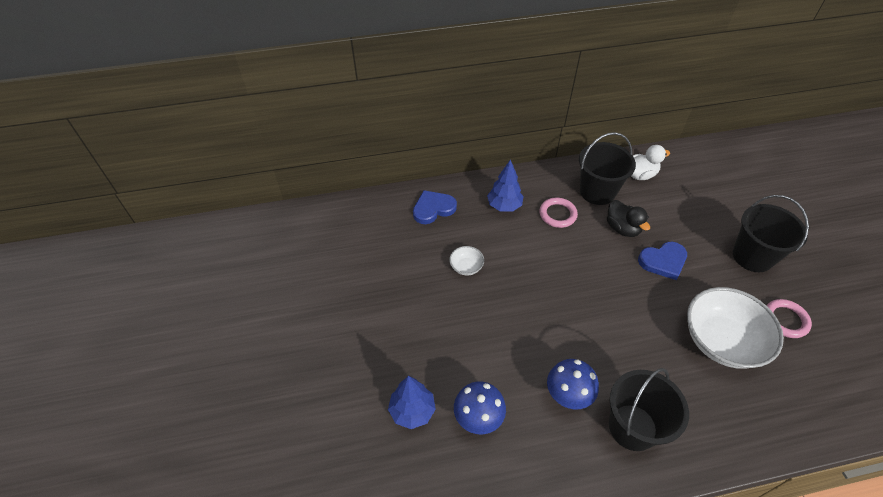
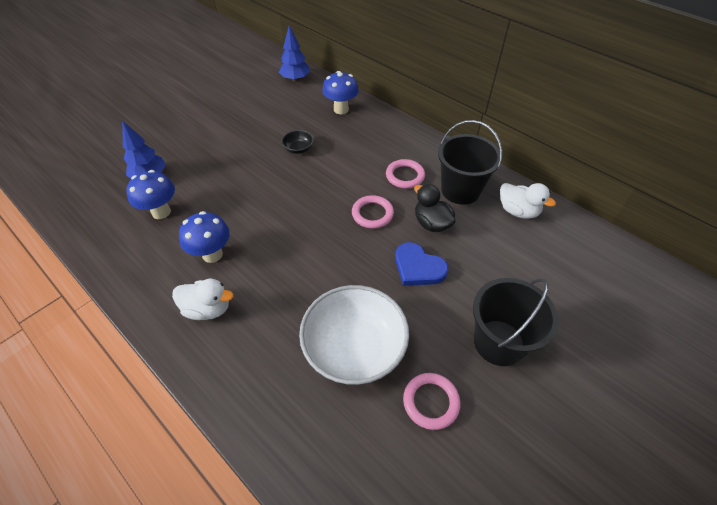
camera: 55 degrees right, 0 degrees up
blue heart [413,190,457,224] -> blue mushroom [322,71,359,114]
white bowl [449,246,484,276] -> black bowl [282,130,314,154]
blue tree [487,159,524,212] -> blue tree moved to [279,25,310,82]
black duck [607,200,650,237] -> black duck turned 120 degrees clockwise [414,184,455,232]
black bucket [609,368,689,451] -> white duck [172,279,234,320]
none -> pink ring [352,195,394,229]

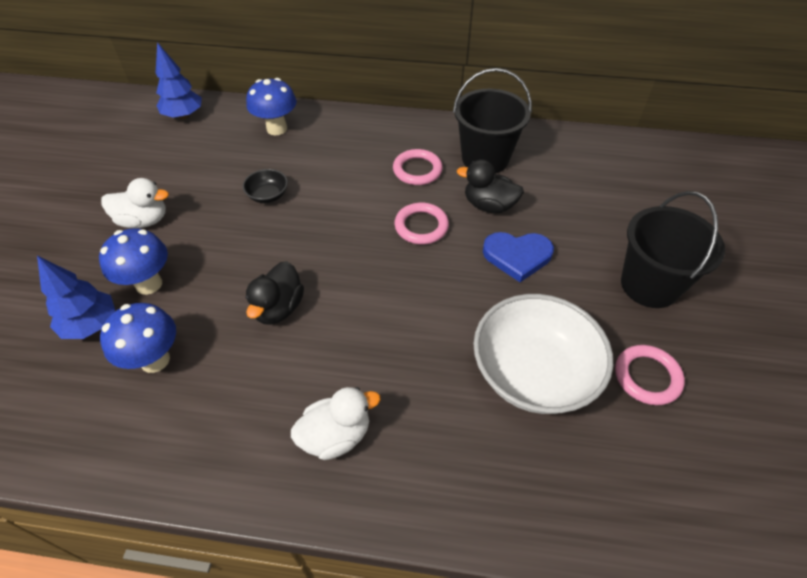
camera: 35 degrees left, 0 degrees up
blue mushroom [179,211,230,263] -> blue mushroom moved to [99,228,168,295]
white duck [500,183,556,219] -> white duck moved to [101,178,169,228]
none -> black duck [245,261,304,325]

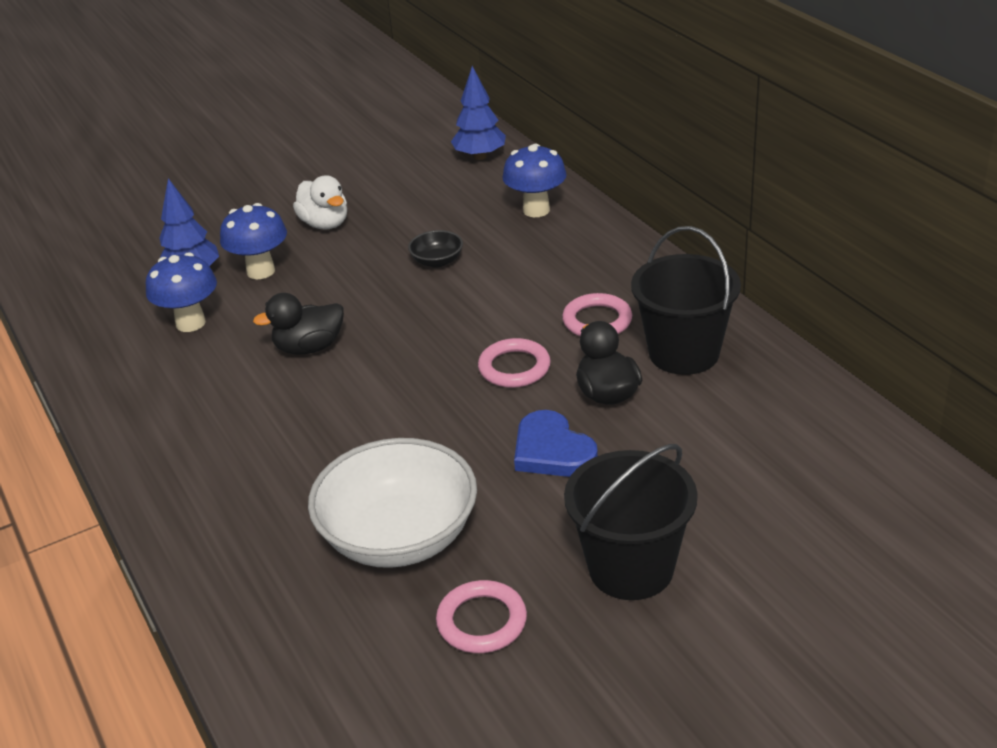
camera: 55 degrees right, 15 degrees down
white duck [291,387,381,460] -> none

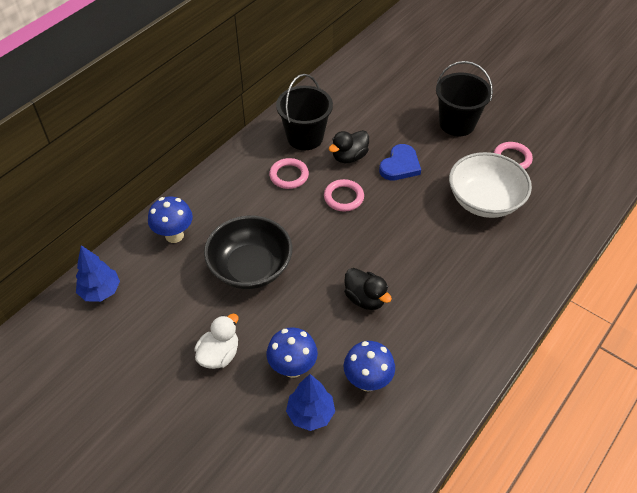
camera: 115 degrees left, 15 degrees up
black bowl [408,230,463,268] -> black bowl [204,216,292,289], size x2.31

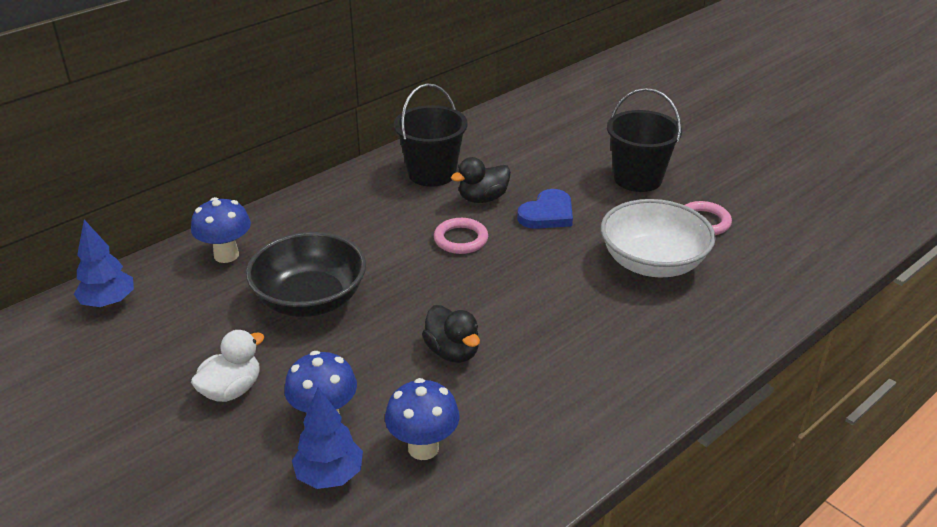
camera: 10 degrees right, 15 degrees down
pink ring [269,158,309,189] -> none

